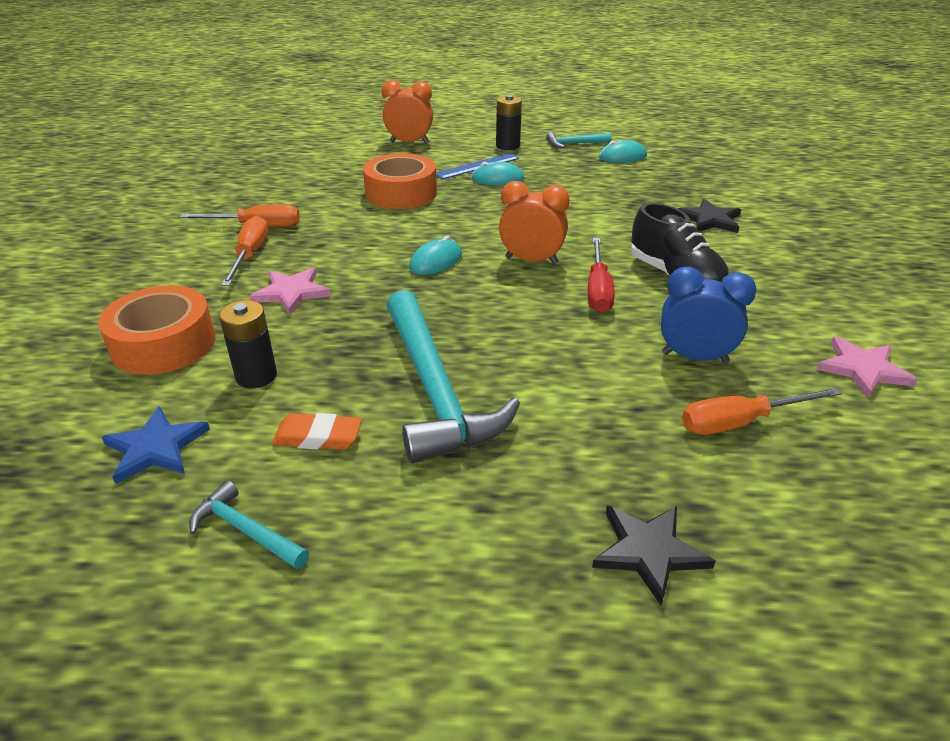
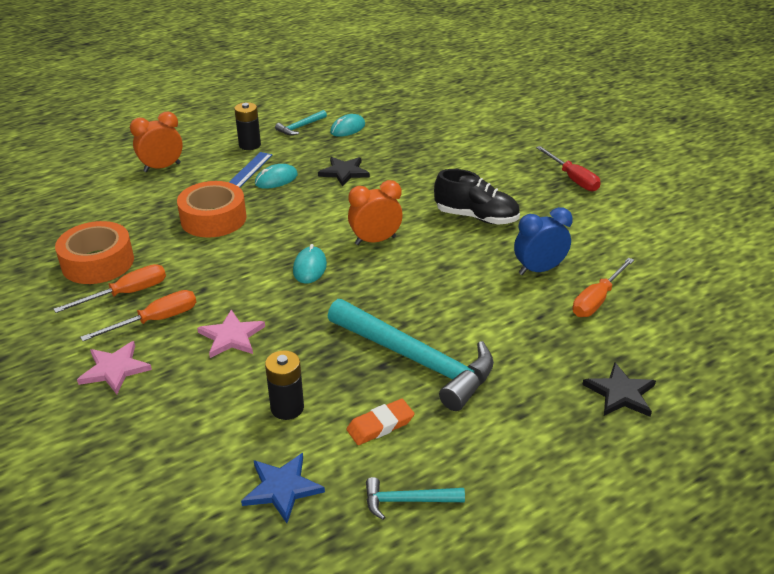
camera: 35 degrees left, 0 degrees up
orange tape [98,285,215,375] -> orange tape moved to [55,221,134,284]
orange screwdriver [221,216,268,286] -> orange screwdriver turned 90 degrees clockwise [80,290,196,341]
red screwdriver [588,238,615,313] -> red screwdriver moved to [536,146,601,191]
black star [678,199,741,233] -> black star moved to [318,157,370,187]
pink star [816,336,918,398] -> pink star moved to [77,341,152,394]

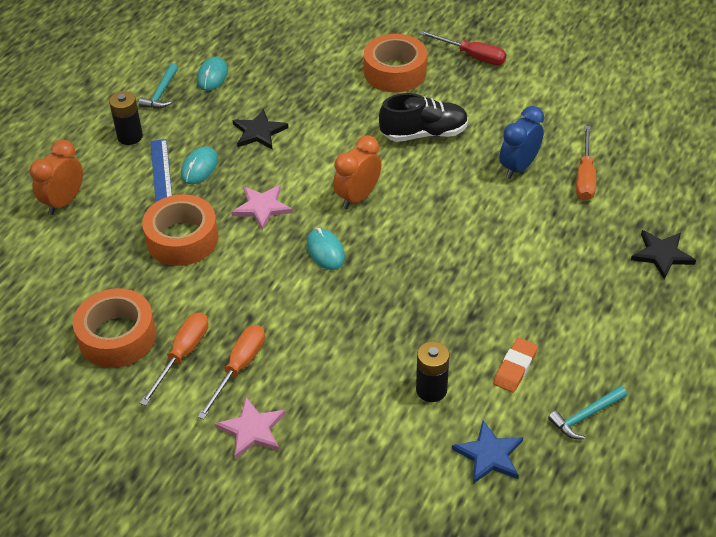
camera: 30 degrees left, 10 degrees up
pink star [197,310,265,358] -> pink star moved to [231,185,293,230]
turquoise hammer [327,299,494,411] -> none
none -> orange tape [364,34,427,92]

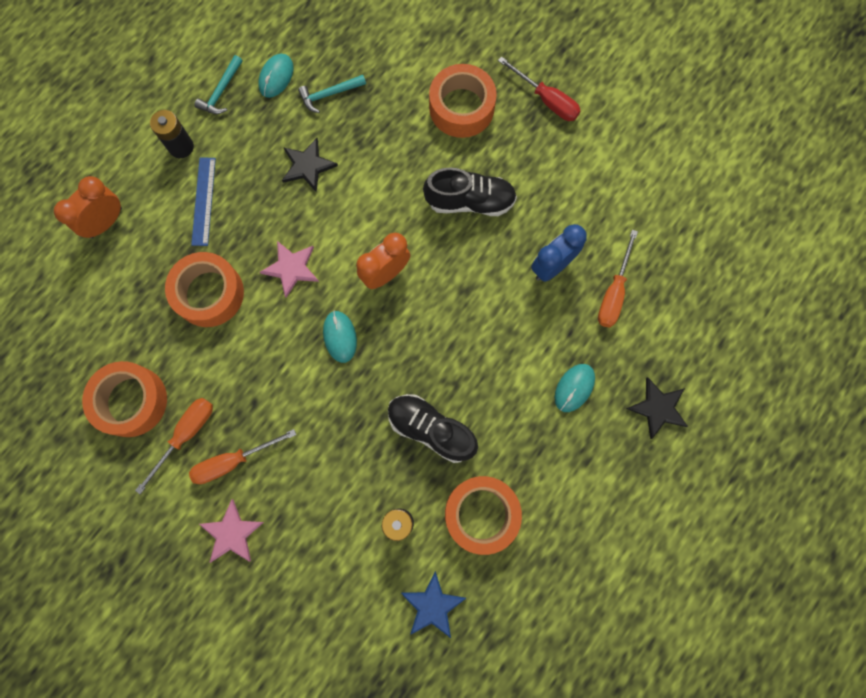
camera: 10 degrees right, 30 degrees up
turquoise mouse [181,147,218,184] -> turquoise mouse moved to [555,364,595,412]
orange screwdriver [197,325,265,420] -> orange screwdriver turned 150 degrees counterclockwise [189,429,296,484]
orange eraser [493,338,538,393] -> orange tape [445,476,522,555]
turquoise hammer [548,386,627,439] -> turquoise hammer moved to [298,75,366,113]
none -> black shoe [388,394,478,463]

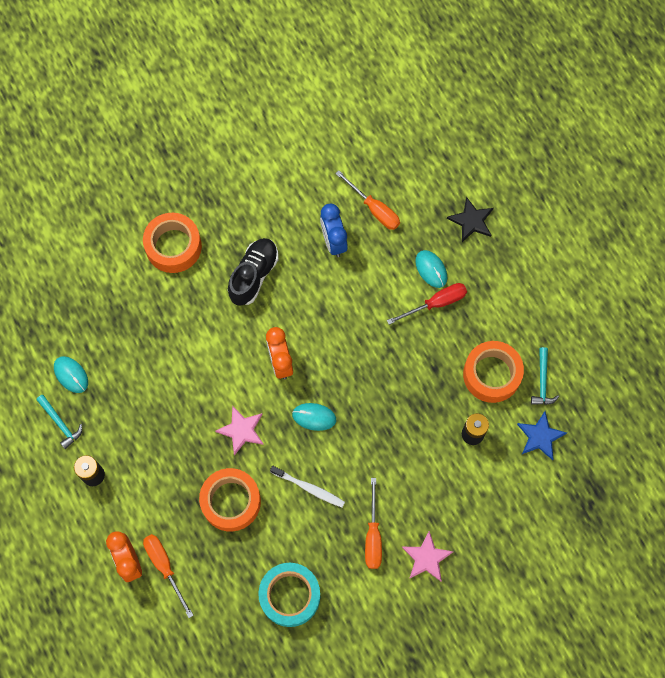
camera: 65 degrees left, 5 degrees down
orange tape [82,361,167,437] -> turquoise tape [258,563,320,627]
orange screwdriver [135,398,213,494] -> orange screwdriver moved to [143,534,194,618]
blue ruler [191,158,216,246] -> none
black star [282,138,338,192] -> none
turquoise hammer [298,75,366,113] -> turquoise hammer moved to [531,347,559,405]
black shoe [388,394,478,463] -> none
red screwdriver [498,56,580,121] -> red screwdriver moved to [387,283,467,325]
none -> white toothbrush [270,466,345,507]

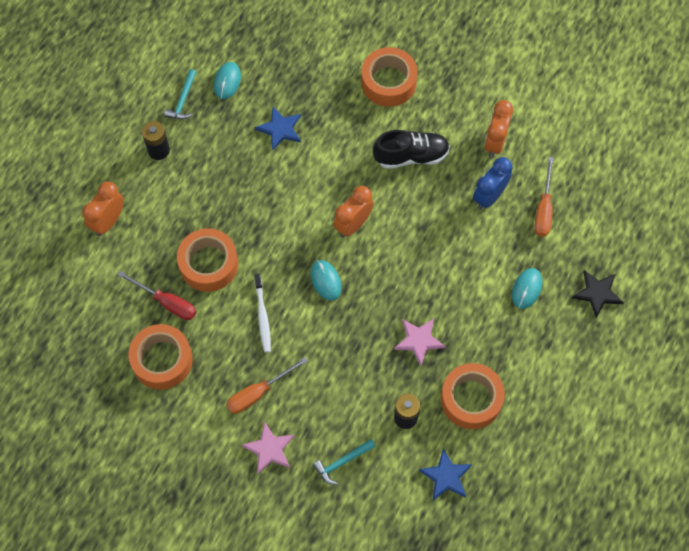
camera: 55 degrees right, 5 degrees down
orange screwdriver [143,534,194,618] -> none
pink star [215,405,264,456] -> pink star moved to [394,318,446,366]
turquoise tape [258,563,320,627] -> orange tape [128,324,193,390]
red screwdriver [387,283,467,325] -> red screwdriver moved to [117,271,196,320]
turquoise hammer [531,347,559,405] -> turquoise hammer moved to [313,439,376,485]
none -> blue star [255,107,301,151]
none -> orange clock [484,100,513,158]

